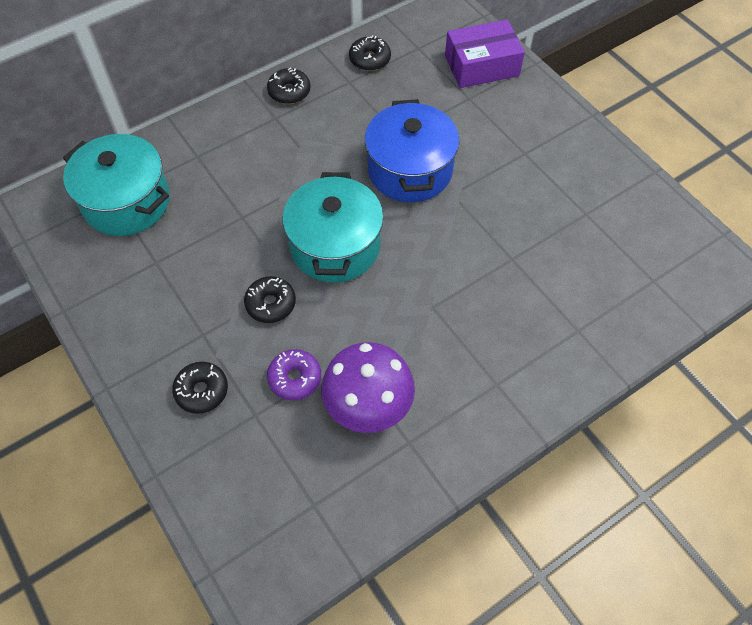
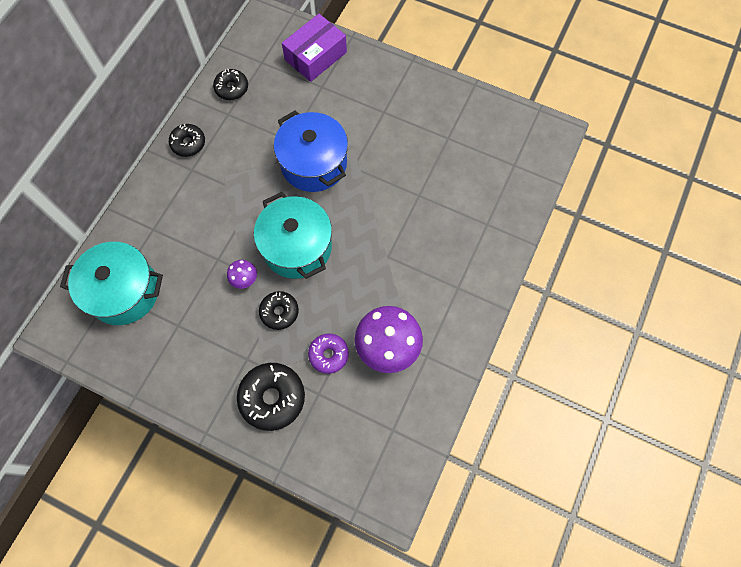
camera: 30 degrees left, 10 degrees up
black donut [172,362,228,414] -> black donut [237,363,305,431], size x1.62
none -> purple mushroom [227,260,257,289]

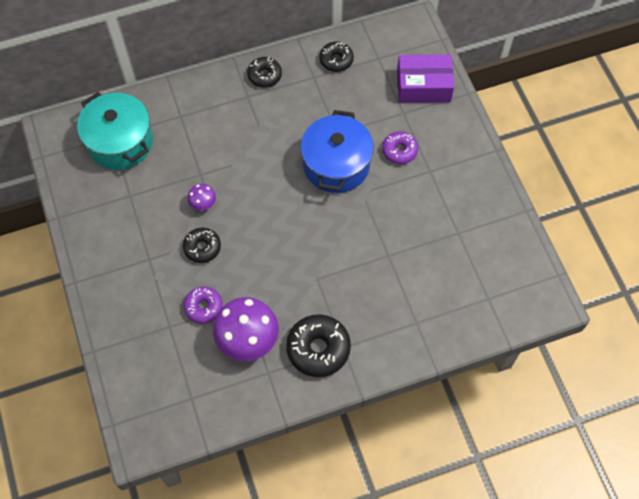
camera: 45 degrees right, 5 degrees down
black donut [237,363,305,431] -> black donut moved to [286,314,351,377]
turquoise pot [254,192,332,279] -> none
none -> purple donut [382,131,418,164]

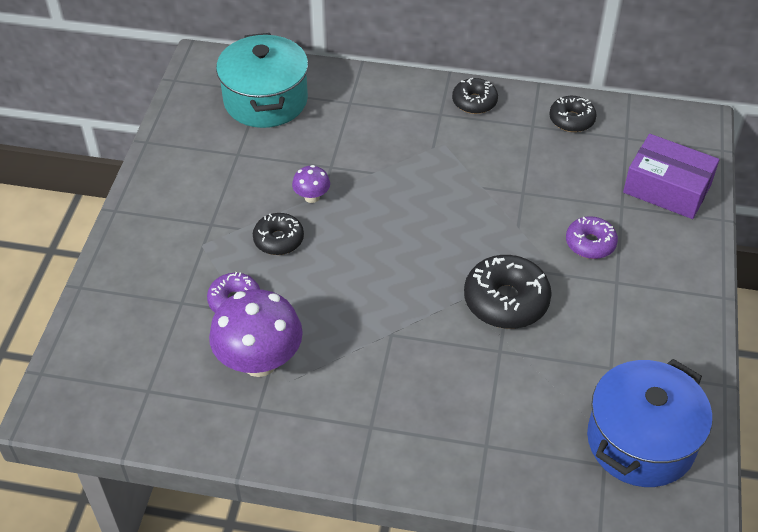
camera: 30 degrees right, 15 degrees down
black donut [286,314,351,377] -> black donut moved to [464,255,552,329]
blue pot [300,110,374,193] -> blue pot moved to [587,359,712,487]

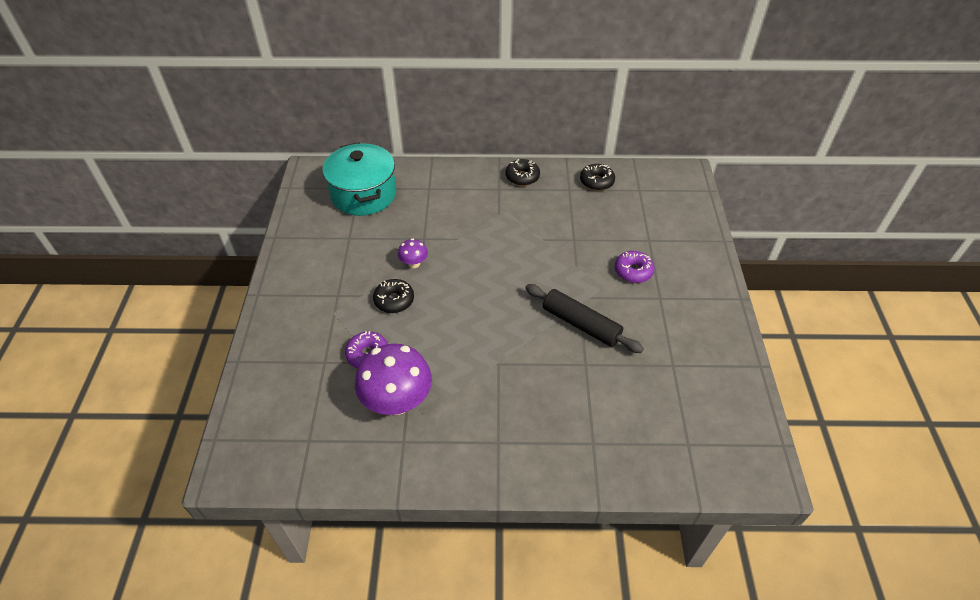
camera: 10 degrees left, 0 degrees up
black donut [464,255,552,329] -> black rolling pin [525,284,644,353]
blue pot [587,359,712,487] -> none
purple box [623,134,719,219] -> none

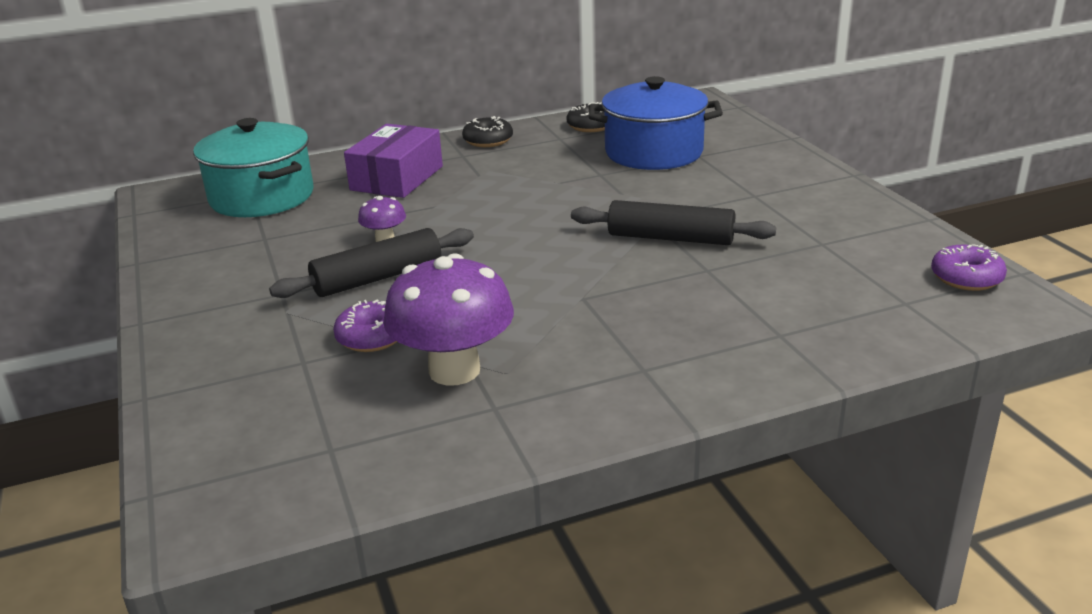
camera: 20 degrees left, 20 degrees down
black donut [373,279,414,313] -> black rolling pin [269,228,474,298]
purple donut [615,251,655,283] -> purple donut moved to [931,244,1007,291]
none -> purple box [344,124,443,198]
none -> blue pot [589,76,723,170]

